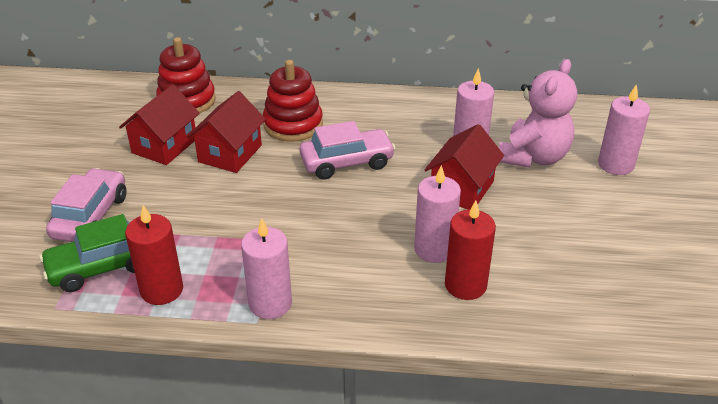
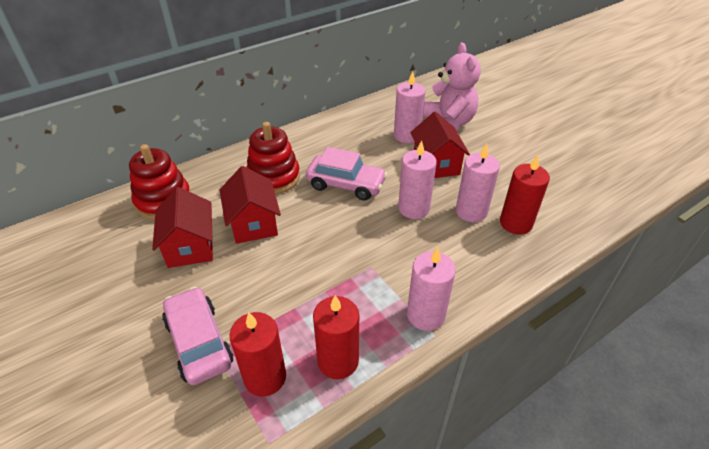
camera: 40 degrees left, 5 degrees up
green car [39,214,135,292] -> red candle [230,312,286,397]
pink car [299,121,396,179] -> pink car turned 75 degrees clockwise [306,147,387,200]
pink candle [598,84,650,175] -> pink candle moved to [398,140,437,219]

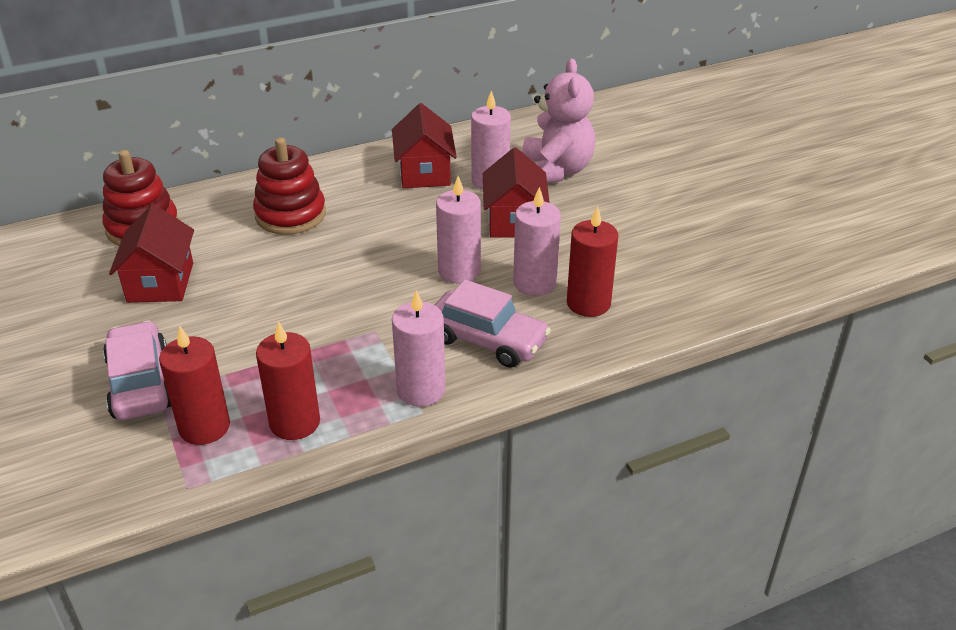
camera: 10 degrees right, 5 degrees down
red house [220,166,281,244] -> red house moved to [392,103,457,188]
pink car [306,147,387,200] -> pink car moved to [435,280,551,368]

